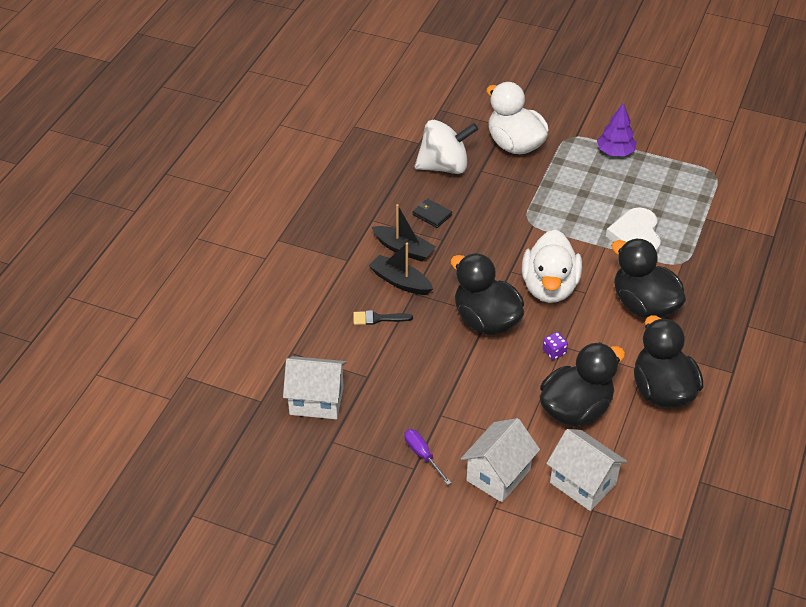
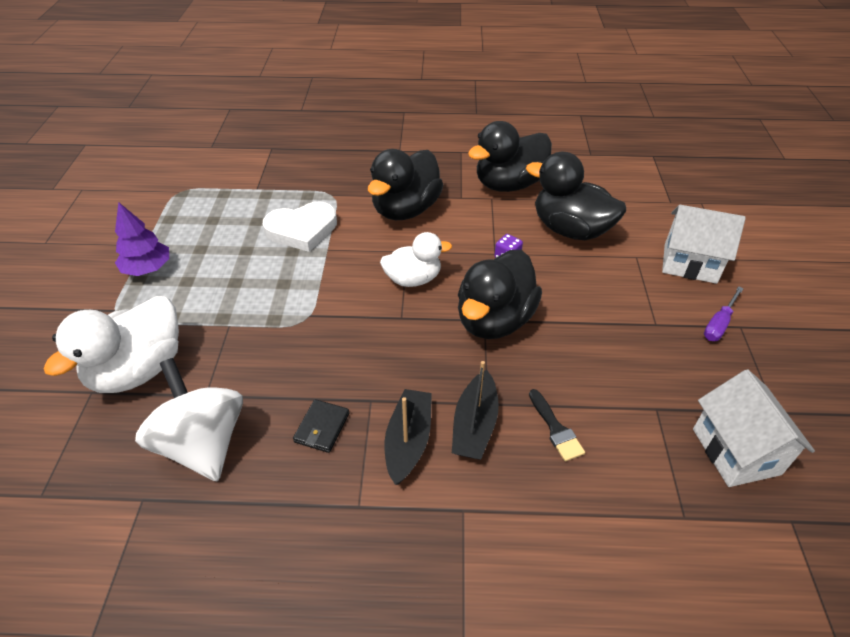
camera: 110 degrees left, 0 degrees up
white duck [522,230,582,303] -> white duck [380,232,452,287], size x0.63
white house [546,429,627,511] -> none

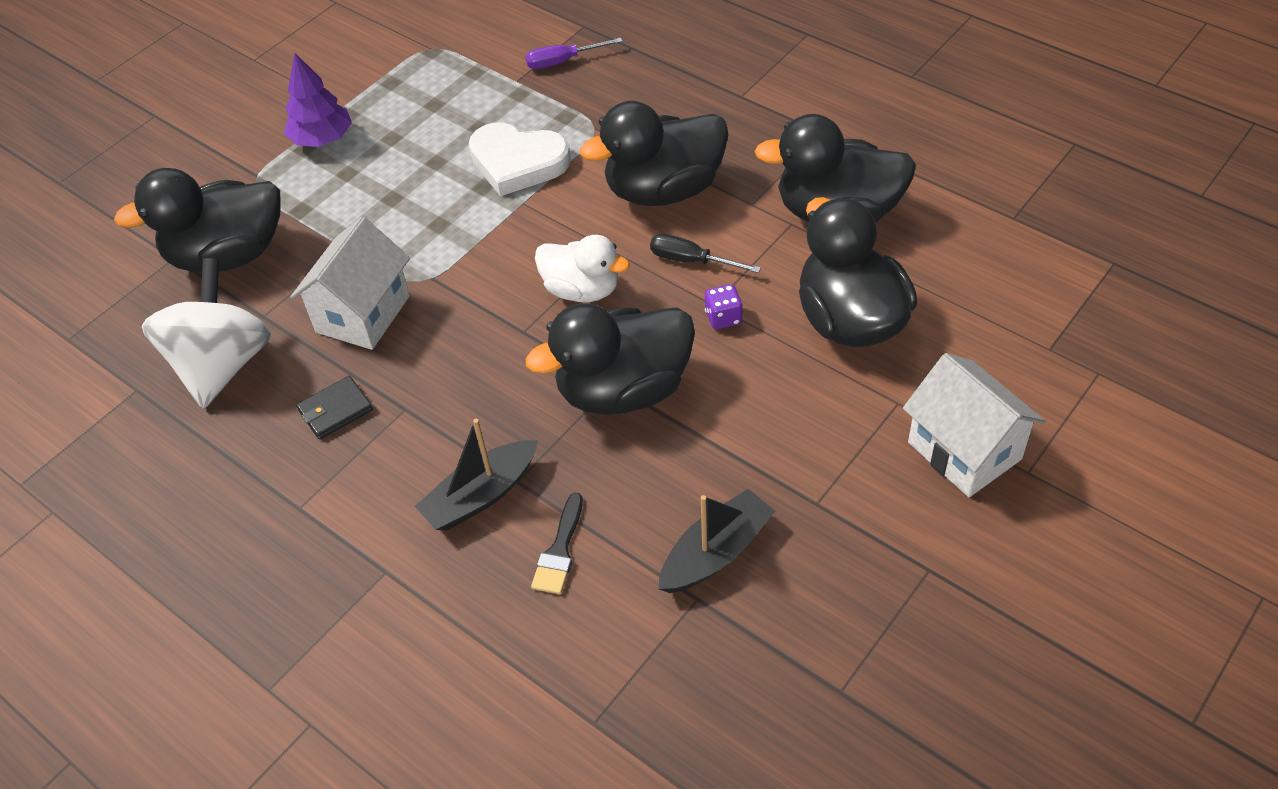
camera: 40 degrees right, 5 degrees up
white duck [44,296,179,393] -> black duck [114,168,281,273]
black boat [384,389,432,485] -> black boat moved to [658,489,775,593]
white house [693,369,815,487] -> white house moved to [290,217,410,350]
purple screwdriver [704,286,744,341] -> purple screwdriver moved to [525,38,623,69]
none -> black screwdriver [650,234,761,273]

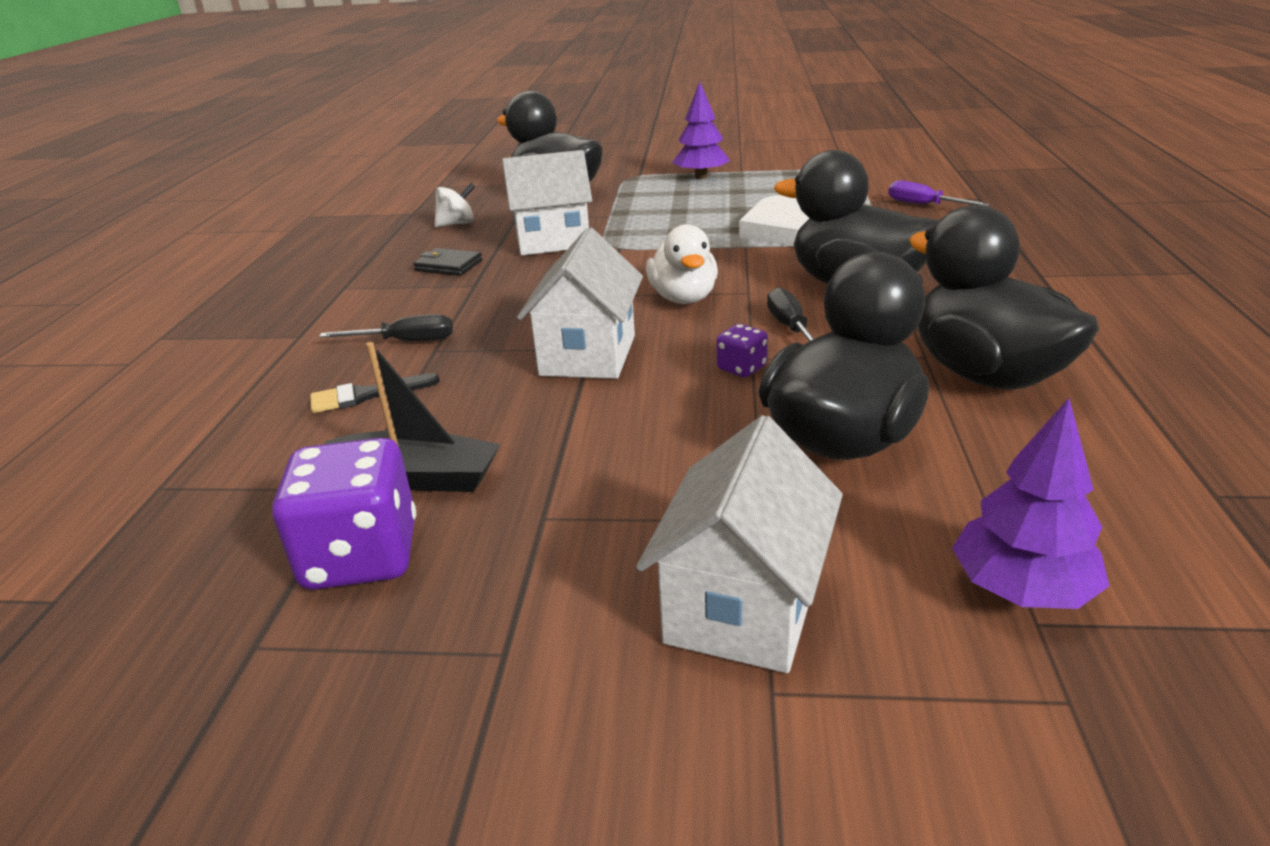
camera: 55 degrees right, 20 degrees down
white spinning top [142,258,271,409] -> white spinning top [434,183,475,227], size x0.47
black boat [415,419,538,531] -> black screwdriver [319,314,453,341]
black duck [526,303,695,415] -> white house [517,228,643,379]
none -> purple dice [272,438,416,590]
none -> purple tree [952,398,1109,609]

